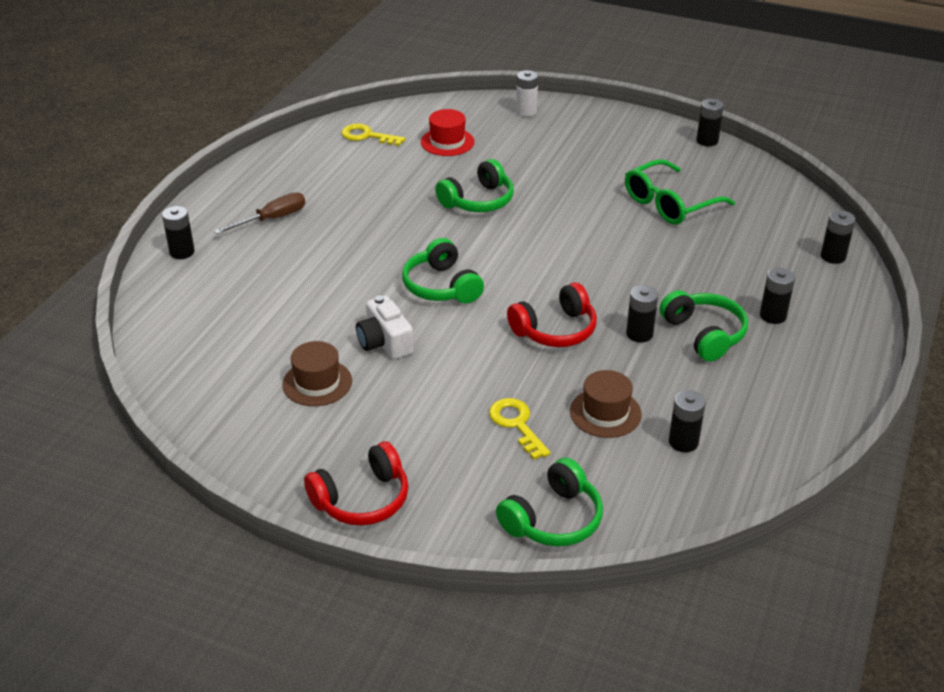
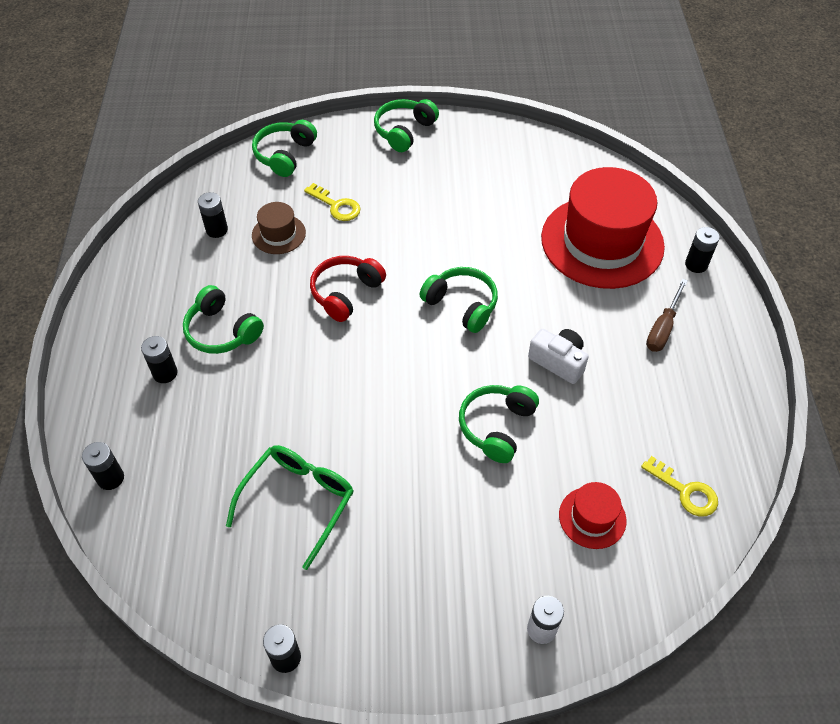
camera: 155 degrees right, 15 degrees up
brown hat [282,341,352,406] -> none
red headphones [304,441,409,526] -> green headphones [374,99,439,152]
yellow key [341,124,406,146] -> yellow key turned 45 degrees clockwise [641,456,718,517]
white camera [356,295,414,359] -> white camera moved to [528,329,589,384]
black battery [626,285,658,342] -> none
none -> red hat [541,167,665,289]

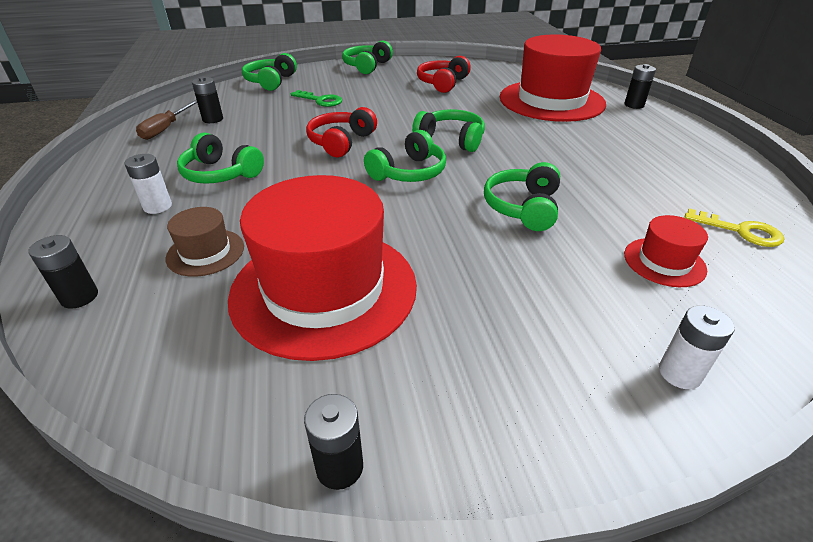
camera: 10 degrees left, 15 degrees down
black battery [141,336,178,383] -> white battery [125,154,172,214]
green glasses [226,445,354,570] -> red hat [228,175,417,361]
brown hat [252,202,306,254] -> brown hat moved to [166,207,244,277]
yellow key [304,183,361,221] -> green key [291,90,342,107]
white camera [528,329,589,384] -> none
brown screwdriver [646,279,688,352] -> brown screwdriver moved to [136,100,197,140]
none -> green headphones [364,130,446,182]
none -> red headphones [417,56,471,93]

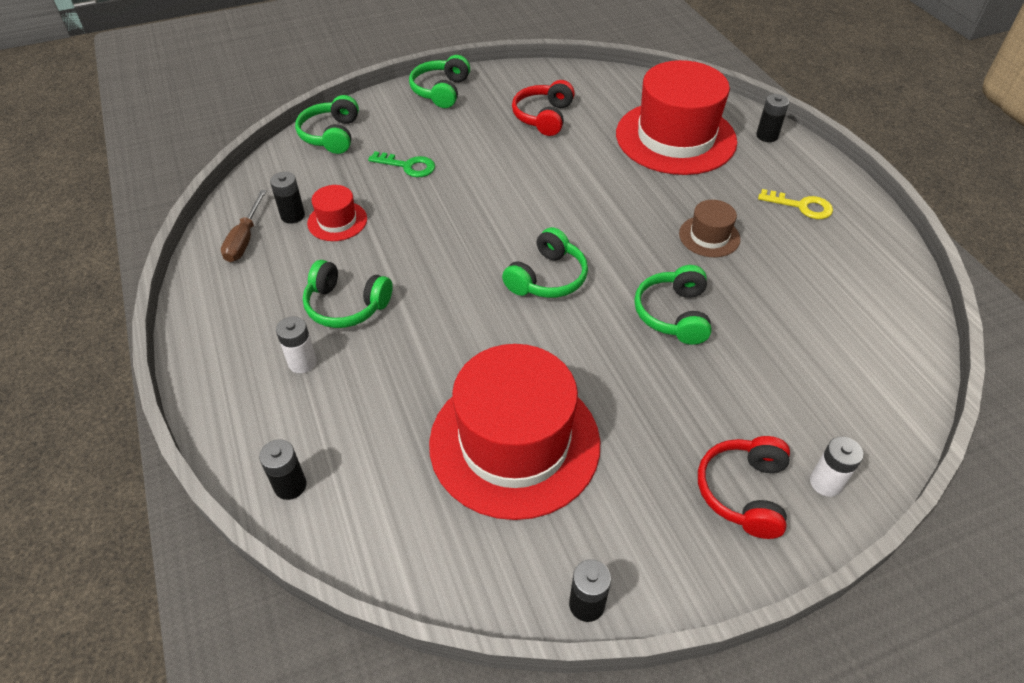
camera: 10 degrees left, 10 degrees up
brown hat [166,207,244,277] -> brown hat moved to [679,200,740,257]
red headphones [306,107,377,157] -> red headphones moved to [698,436,790,539]
green headphones [412,109,485,152] -> none
red hat [624,215,708,287] -> red hat moved to [307,185,367,241]
yellow key [684,208,784,247] -> yellow key moved to [758,189,833,219]

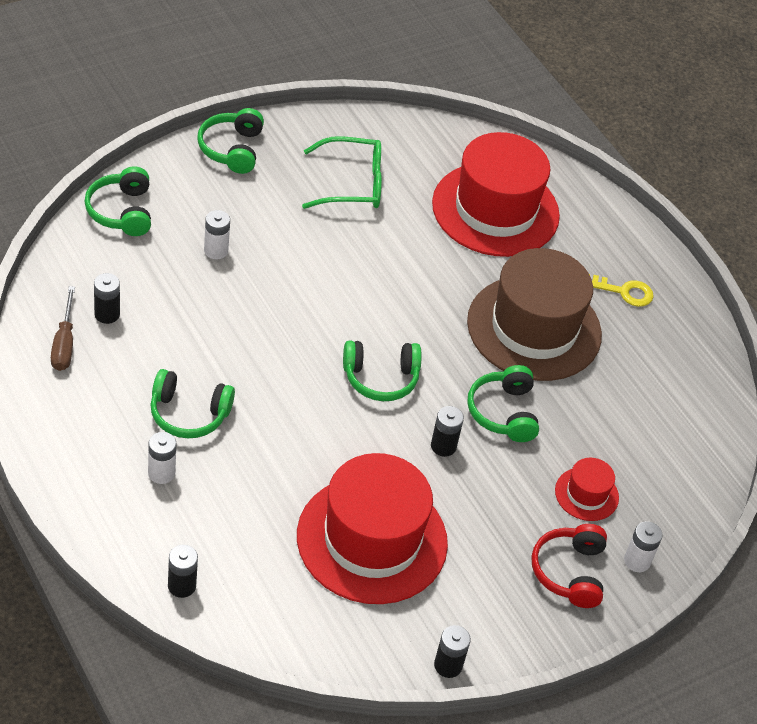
camera: 15 degrees left, 0 degrees up
red hat [307,185,367,241] -> red hat moved to [555,458,619,521]
green key [368,151,435,177] -> white battery [204,210,230,259]
green headphones [502,227,588,298] -> green headphones turned 60 degrees clockwise [343,341,422,401]
red headphones [512,80,575,136] -> green glasses [302,136,382,209]
brown hat [679,200,740,257] -> brown hat [467,248,602,381], size x2.26
black battery [756,94,789,142] -> black battery moved to [431,406,464,457]

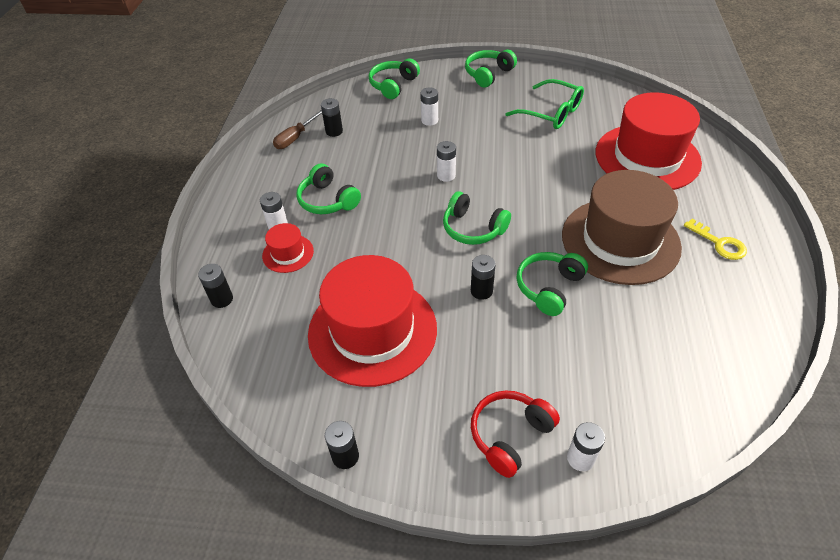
camera: 45 degrees right, 0 degrees up
red hat [555,458,619,521] -> red hat moved to [262,223,314,273]
none -> white battery [437,141,456,182]

